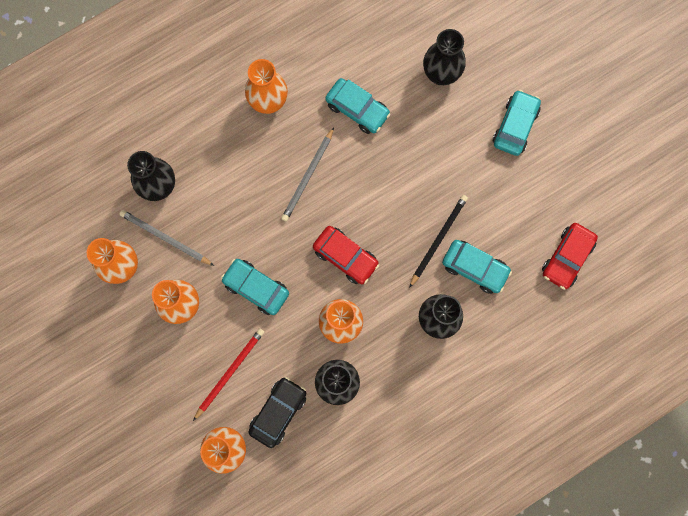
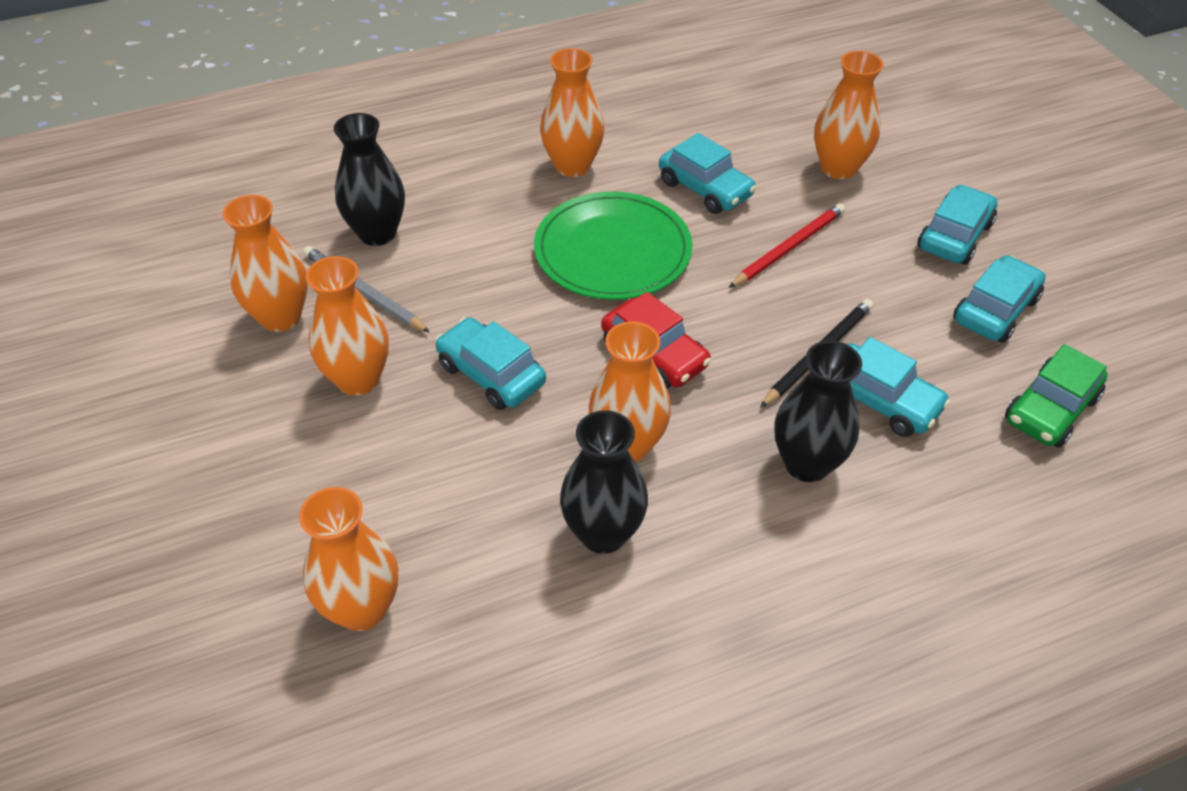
camera: 10 degrees right, 30 degrees down
red pencil [193,328,264,421] -> red pencil moved to [728,203,845,288]
black car [248,377,307,448] -> none
grey pencil [281,127,334,221] -> green plate [534,192,692,300]
black vase [423,29,465,85] -> orange vase [814,51,884,180]
red car [542,223,598,290] -> green car [1005,344,1108,448]
none -> turquoise car [953,255,1046,343]

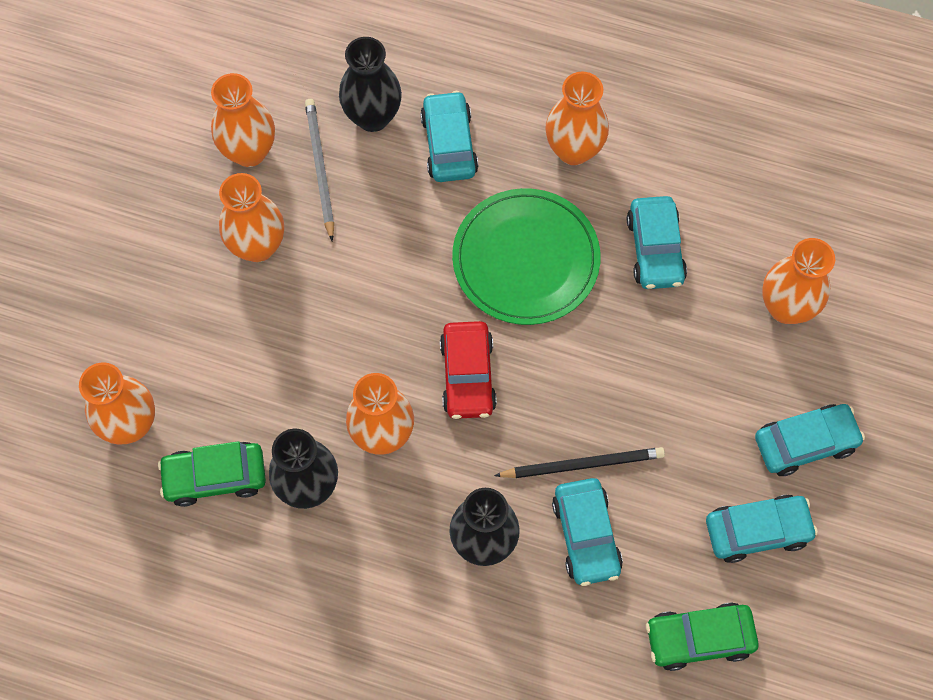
camera: 40 degrees right, 20 degrees up
turquoise car [435,317,546,410] -> turquoise car moved to [420,91,478,182]
red pencil [728,203,845,288] -> none
none -> green car [158,441,266,507]

